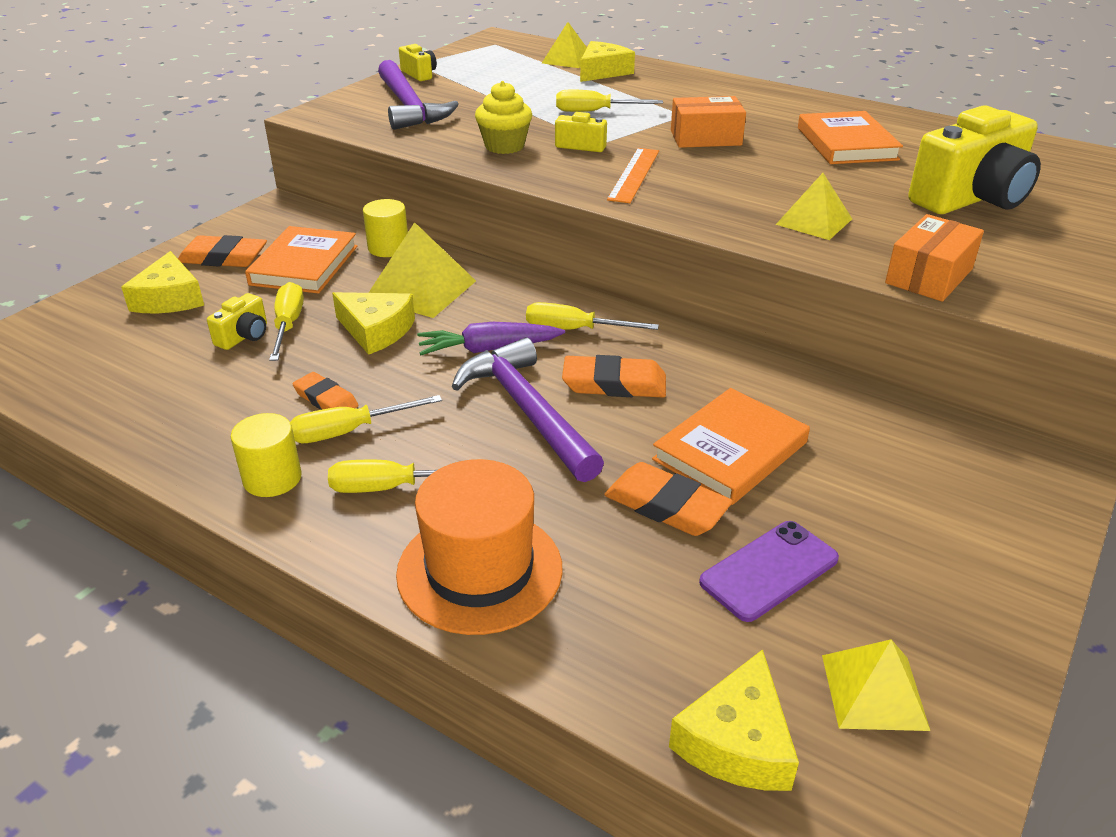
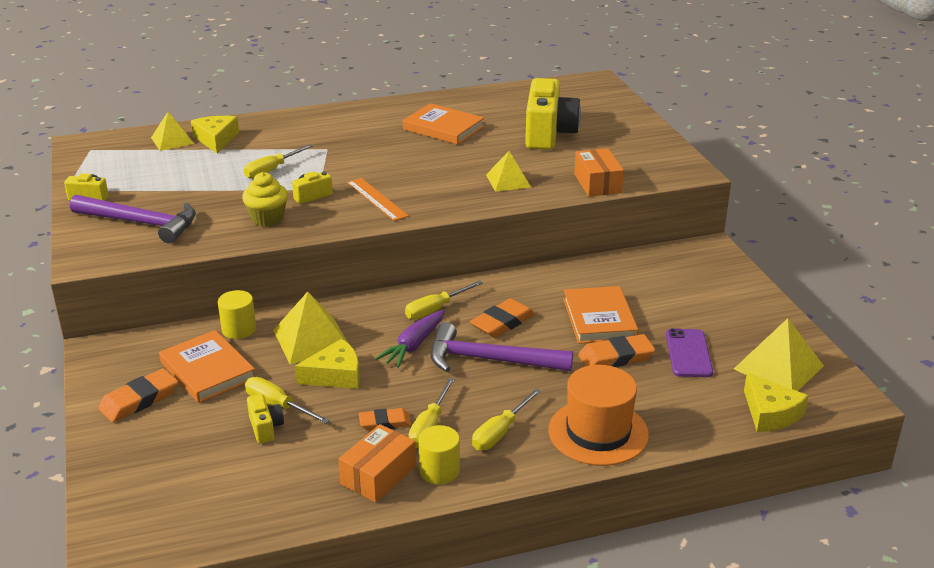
camera: 50 degrees left, 5 degrees down
yellow cheese [121,251,204,313] -> none
orange box [671,96,746,148] -> orange box moved to [338,424,416,503]
yellow pyramid [822,640,930,731] -> yellow pyramid [734,318,824,391], size x1.51

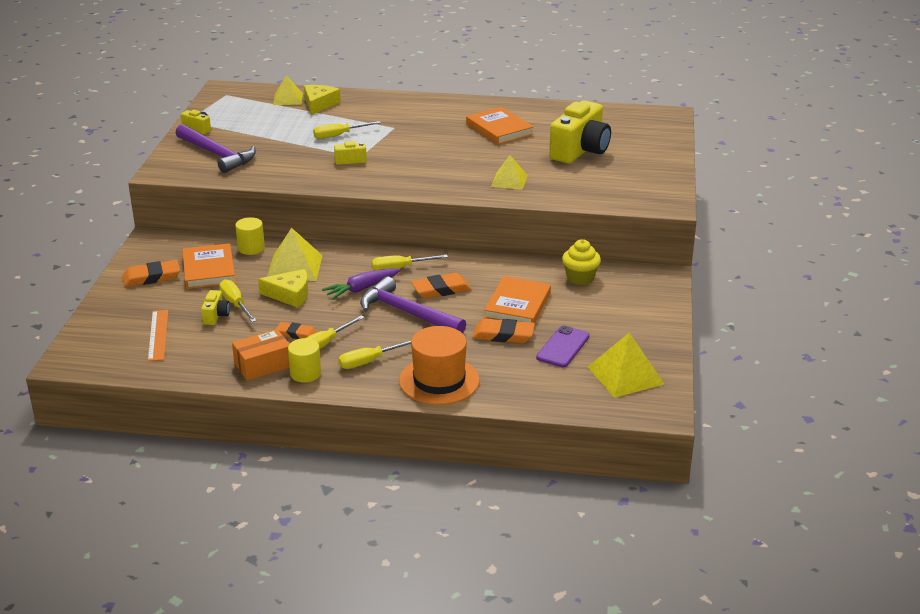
camera: 25 degrees right, 0 degrees up
yellow cupcake [242,172,288,226] -> yellow cupcake moved to [562,239,601,285]
orange ruler [347,178,409,221] -> orange ruler moved to [148,310,168,361]
orange box [574,148,624,196] -> none
yellow cheese [744,373,809,432] -> none

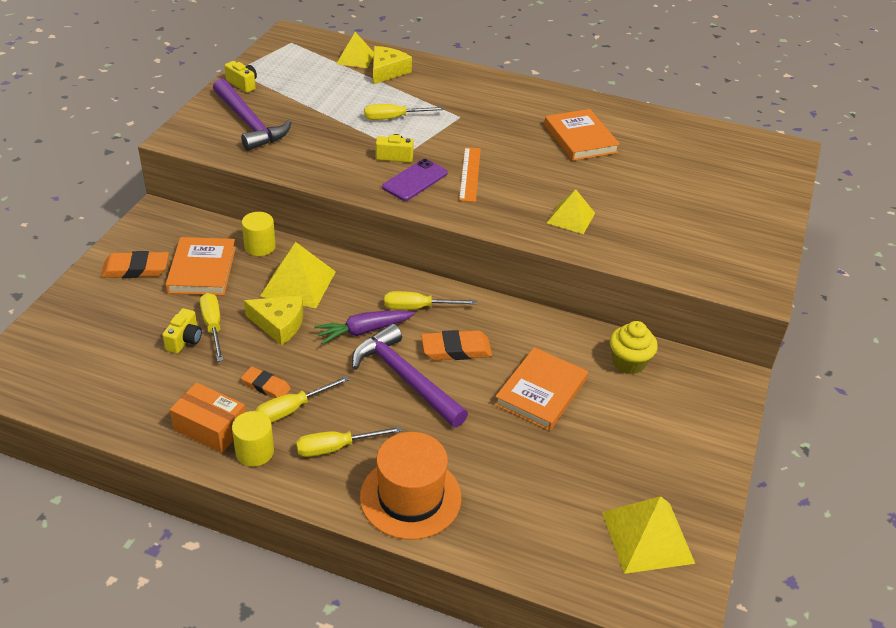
camera: 10 degrees right, 10 degrees up
orange ruler [148,310,168,361] -> orange ruler moved to [459,147,481,202]
orange box [232,329,290,381] -> orange box turned 45 degrees clockwise [170,382,246,453]
orange eraser [472,318,535,343] -> none
purple phone [536,325,590,367] -> purple phone moved to [382,159,448,201]
yellow camera [549,100,611,164] -> none

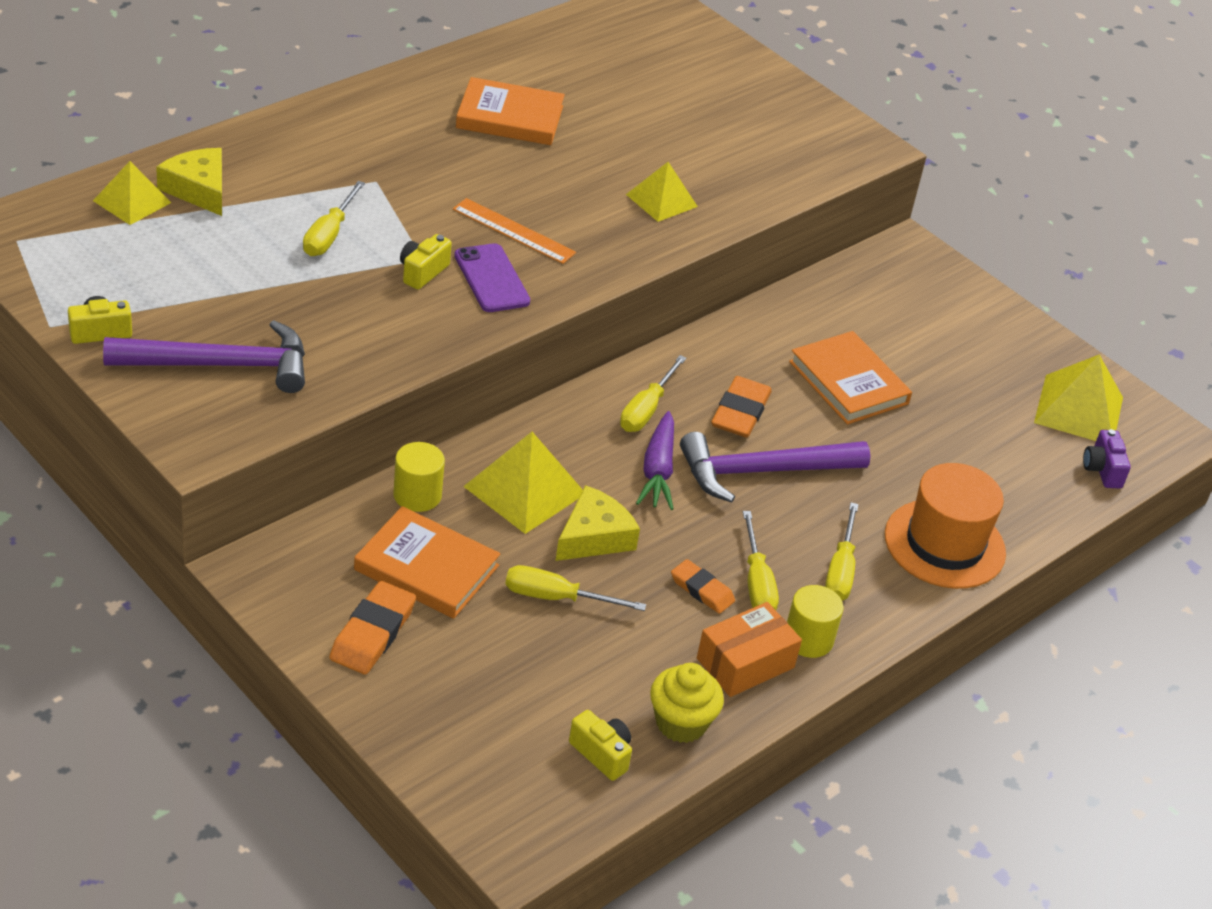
camera: 65 degrees left, 0 degrees up
yellow camera [162,308,202,354] -> yellow camera moved to [569,710,632,781]
orange eraser [241,367,291,398] -> orange eraser turned 75 degrees clockwise [671,559,735,614]
yellow cupcake [610,321,658,374] -> yellow cupcake moved to [650,663,724,743]
none -> purple camera [1083,429,1131,489]

